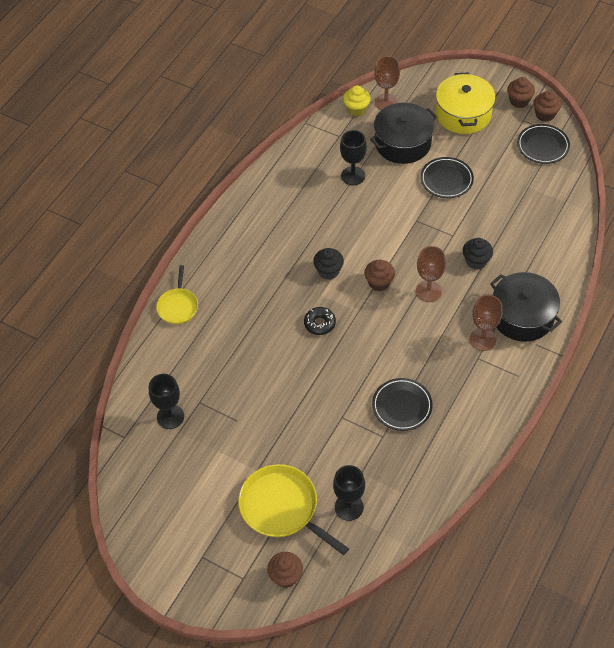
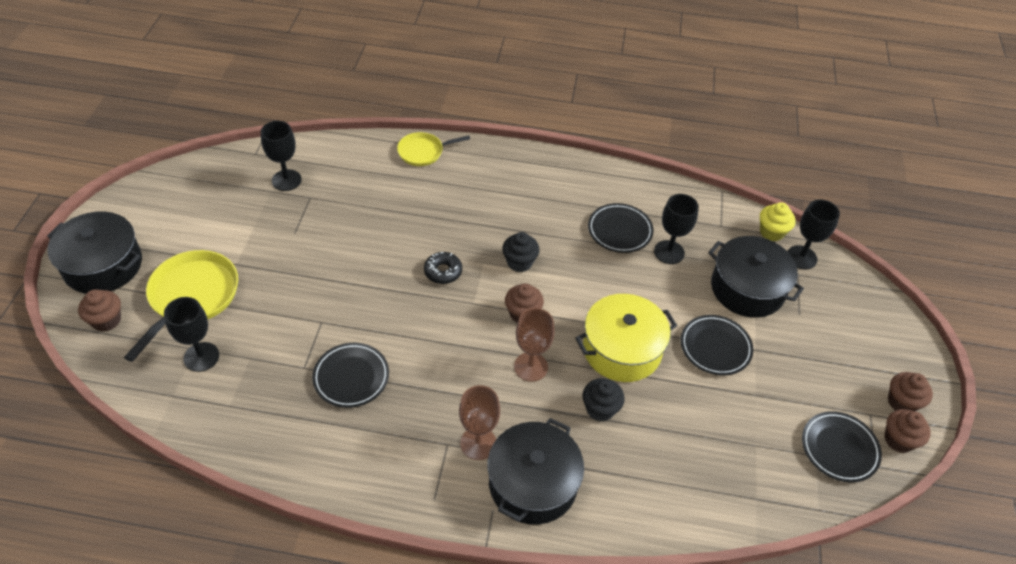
camera: 65 degrees right, 5 degrees down
brown goblet [374,56,400,110] -> black goblet [788,199,840,270]
yellow pot [436,73,496,134] -> yellow pot moved to [575,294,677,382]
none -> black pot [47,211,142,294]
none -> black plate [588,203,654,253]

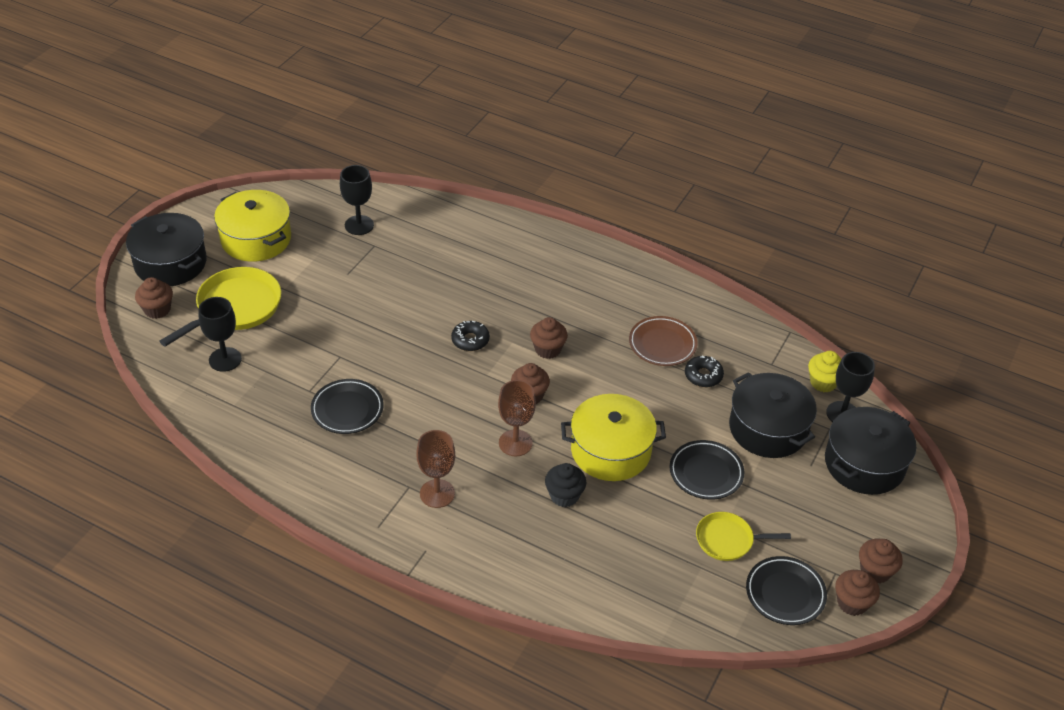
camera: 20 degrees right, 5 degrees down
yellow pan [397,132,470,166] -> yellow pan moved to [696,512,791,561]
black pot [488,418,584,524] -> black pot moved to [825,407,916,495]
black cupcake [502,232,540,272] -> brown cupcake [530,317,568,359]
black plate [588,203,654,253] -> brown plate [629,316,697,366]
black goblet [654,194,699,264] -> black donut [685,356,724,387]
none -> yellow pot [214,190,291,262]

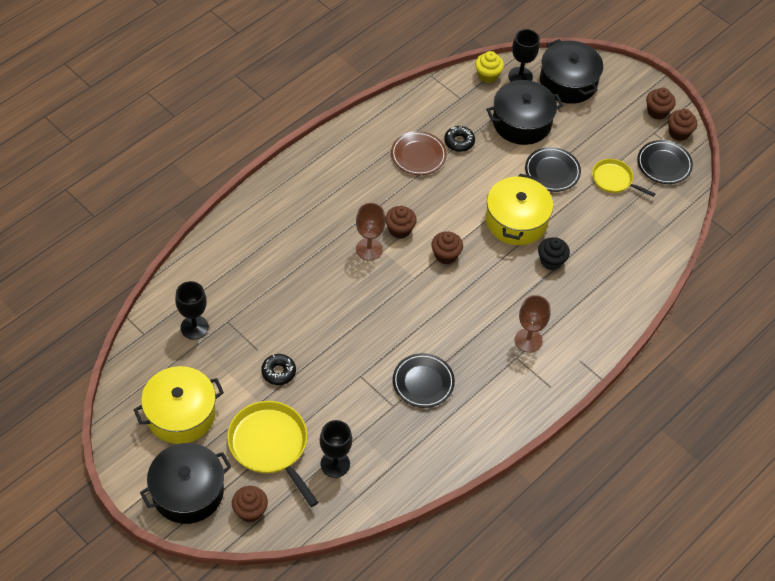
camera: 75 degrees left, 10 degrees up
black donut [451,321,490,351] -> black donut moved to [261,354,296,385]
brown goblet [498,380,536,456] -> brown goblet moved to [356,203,386,261]
yellow pan [696,512,791,561] -> yellow pan turned 105 degrees clockwise [592,159,655,197]

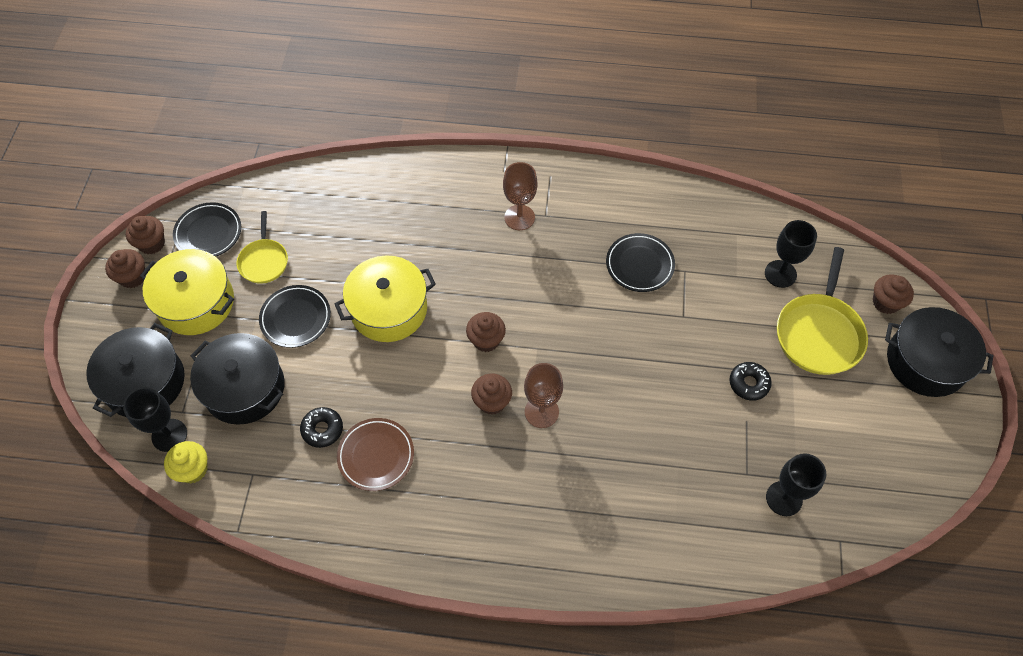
camera: 125 degrees left, 5 degrees up
yellow pot [133,366,224,444] -> yellow pot moved to [140,249,234,335]
black cupcake [538,237,570,270] -> none

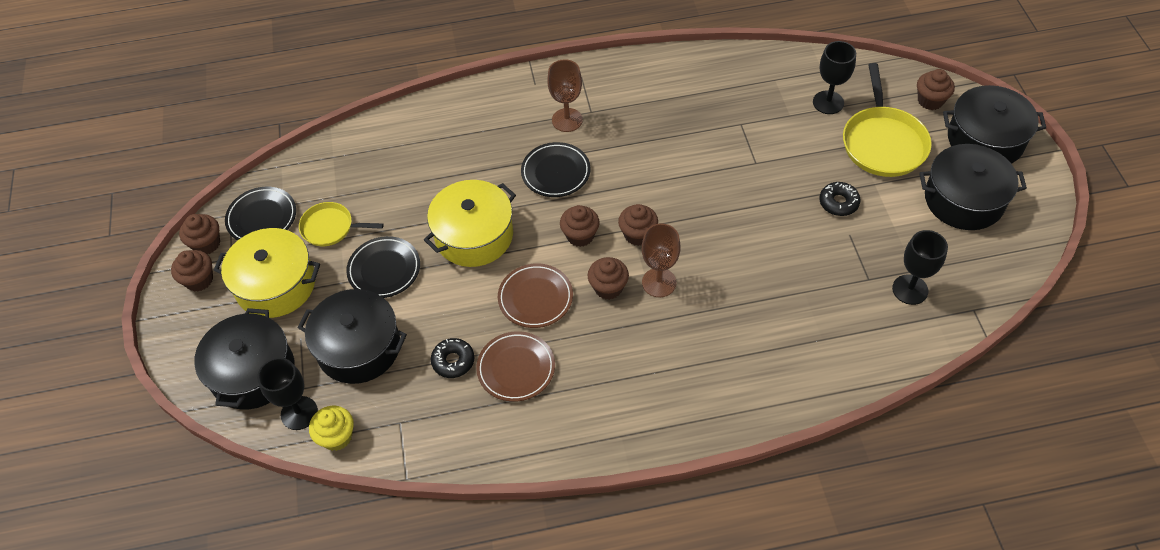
camera: 15 degrees left, 5 degrees down
yellow pan [236,211,288,284] -> yellow pan turned 120 degrees clockwise [299,202,384,246]
black plate [606,233,675,292] -> black plate moved to [521,142,591,197]
none -> brown plate [498,263,573,328]
none -> brown cupcake [618,204,658,246]
none -> black pot [919,144,1027,230]

